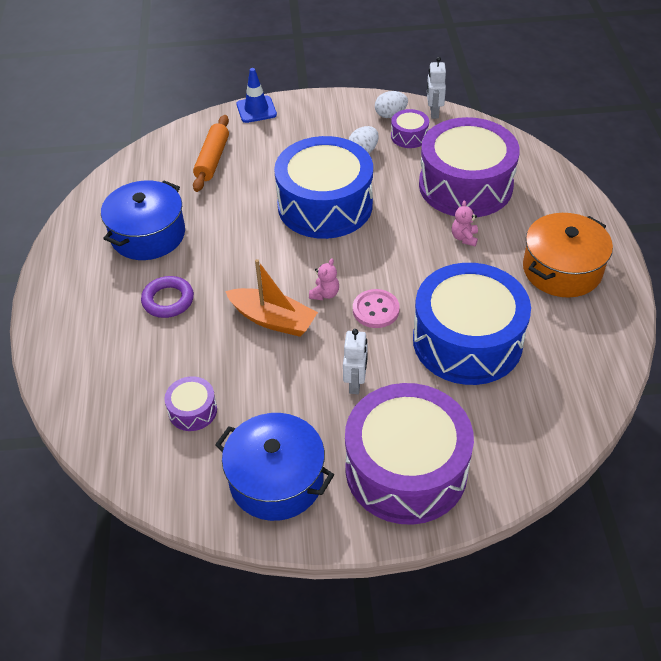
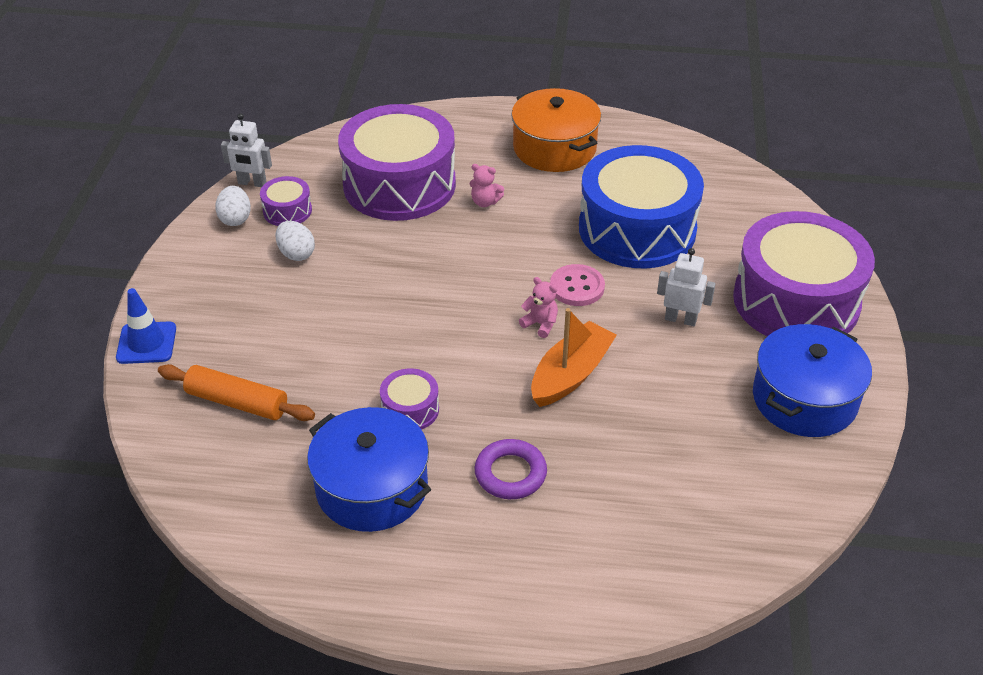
camera: 80 degrees left, 5 degrees down
purple drum [164,376,217,431] -> purple drum moved to [380,369,439,430]
blue drum [274,136,373,239] -> none

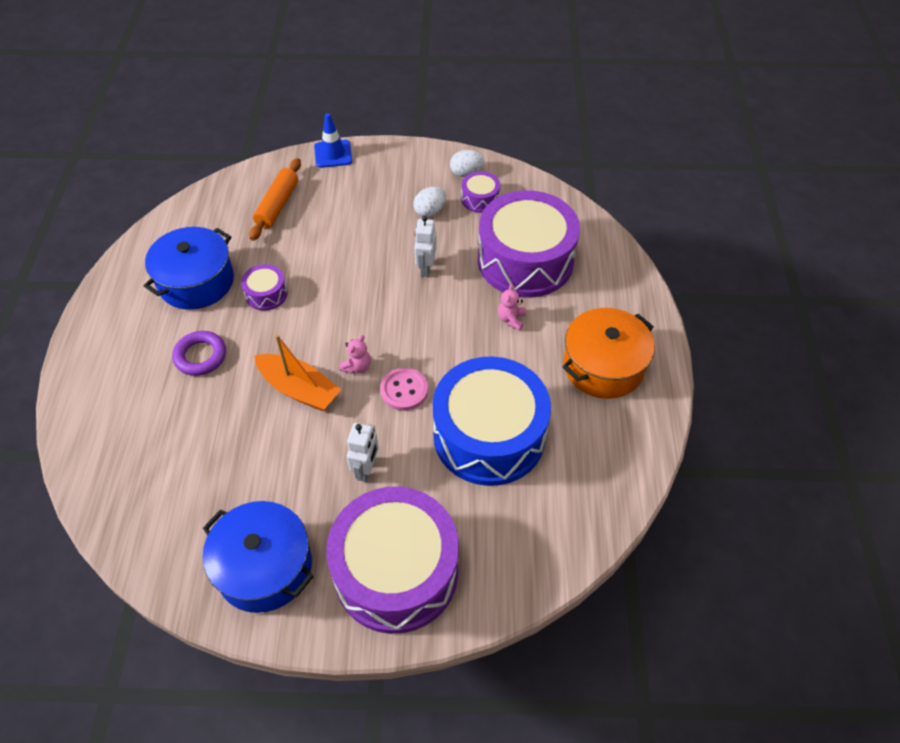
camera: 85 degrees right, 10 degrees up
white robot [221,113,272,187] -> white robot moved to [414,216,437,277]

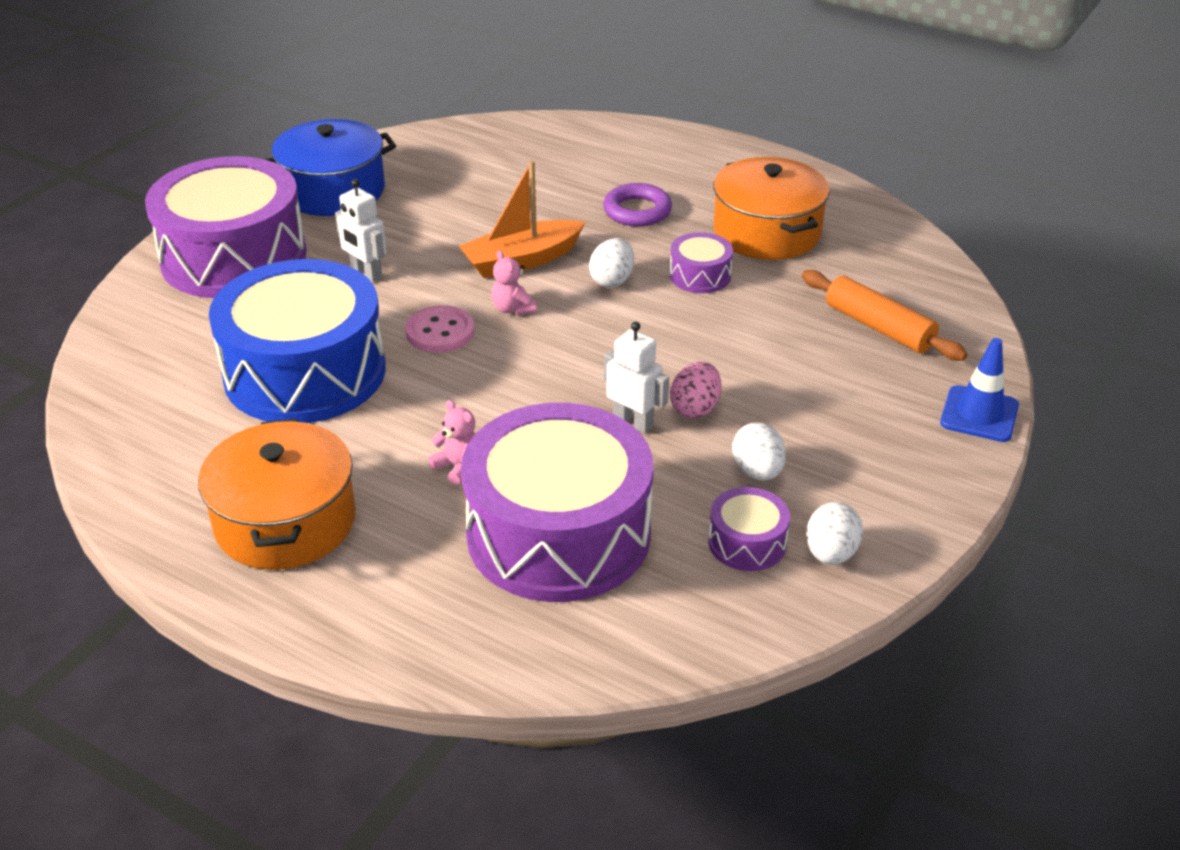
camera: 120 degrees right, 15 degrees down
blue pot [144,227,234,310] -> orange pot [713,157,830,260]
none -> white egg [589,238,634,288]
none -> pink egg [670,362,721,418]

